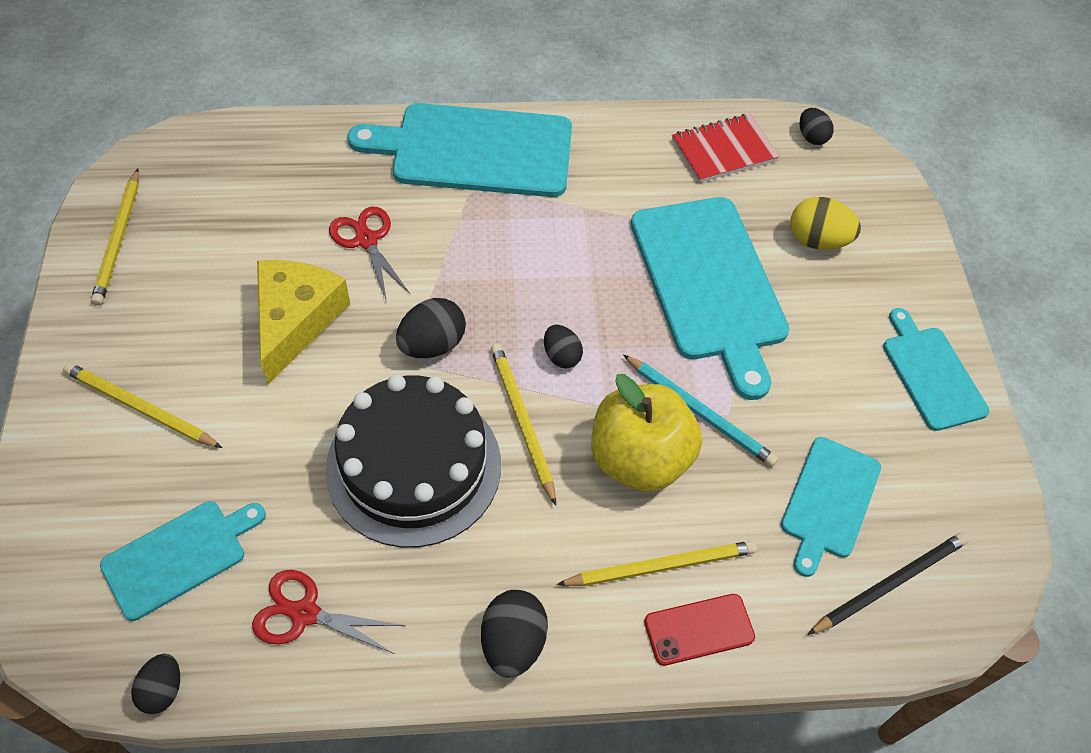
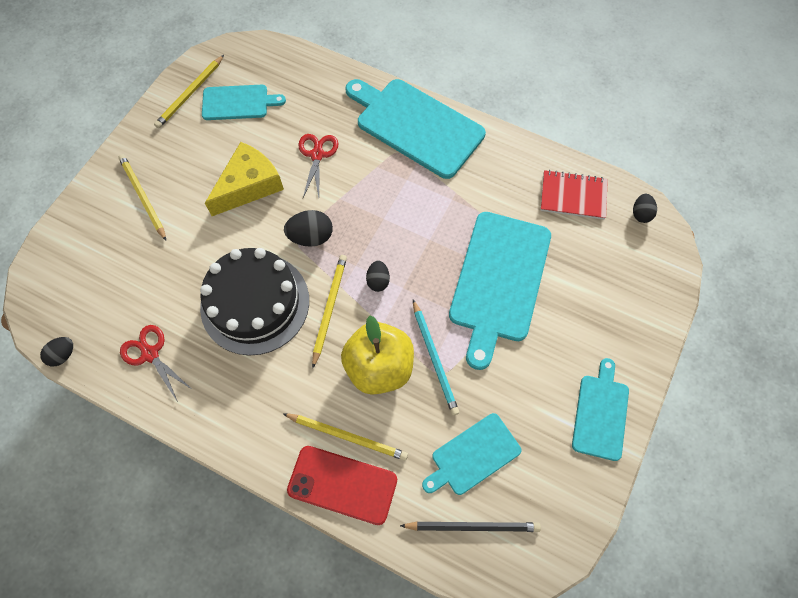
camera: 35 degrees right, 10 degrees up
turquoise cutting board [100,501,266,621] -> turquoise cutting board moved to [202,85,286,120]
black egg [481,590,548,678] -> none
red phone [644,594,755,666] -> red phone [287,446,397,525], size x1.54
yellow egg [790,197,861,250] -> none

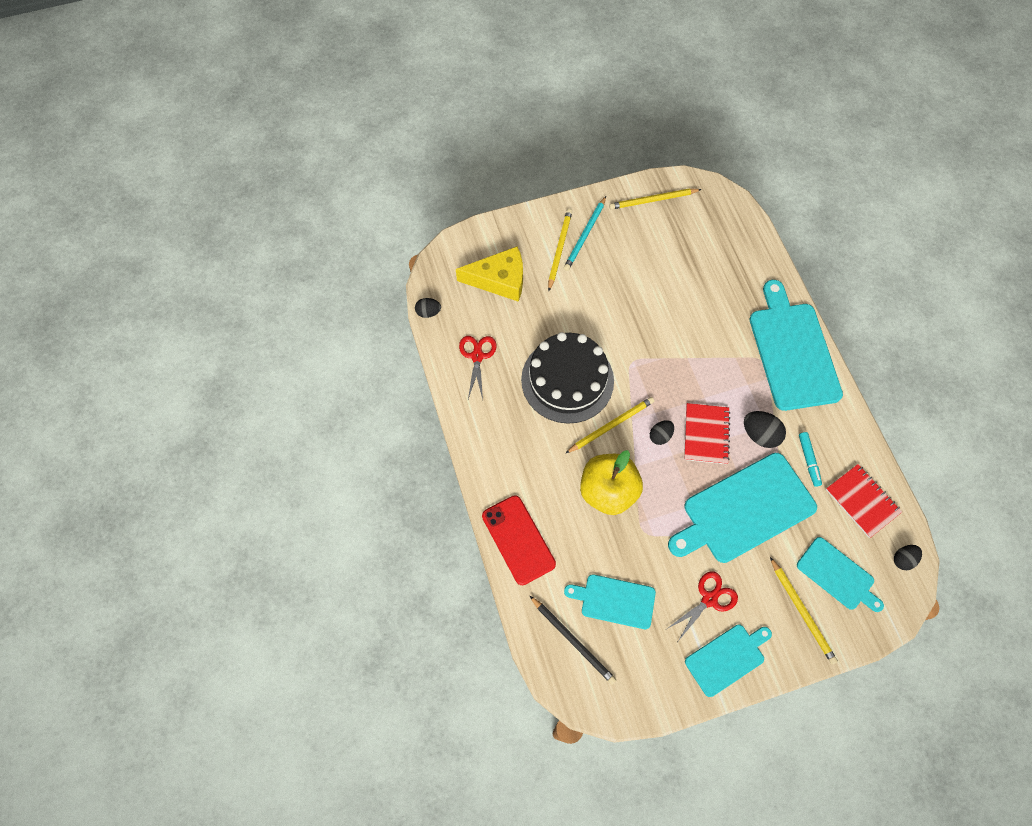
camera: 45 degrees right, 0 degrees up
turquoise cutting board [202,85,286,120] -> turquoise cutting board moved to [797,537,884,612]
yellow cheese [205,142,284,216] -> yellow cheese moved to [456,246,523,302]
yellow pencil [283,413,408,461] -> yellow pencil moved to [770,557,838,665]
black egg [284,210,333,247] -> black egg moved to [744,411,786,448]
red scissors [298,134,338,198] -> red scissors moved to [667,571,738,641]
turquoise pencil [413,300,459,416] -> turquoise pencil moved to [564,196,606,271]
none -> red notebook [684,403,730,464]
none -> turquoise marker [799,432,822,487]

